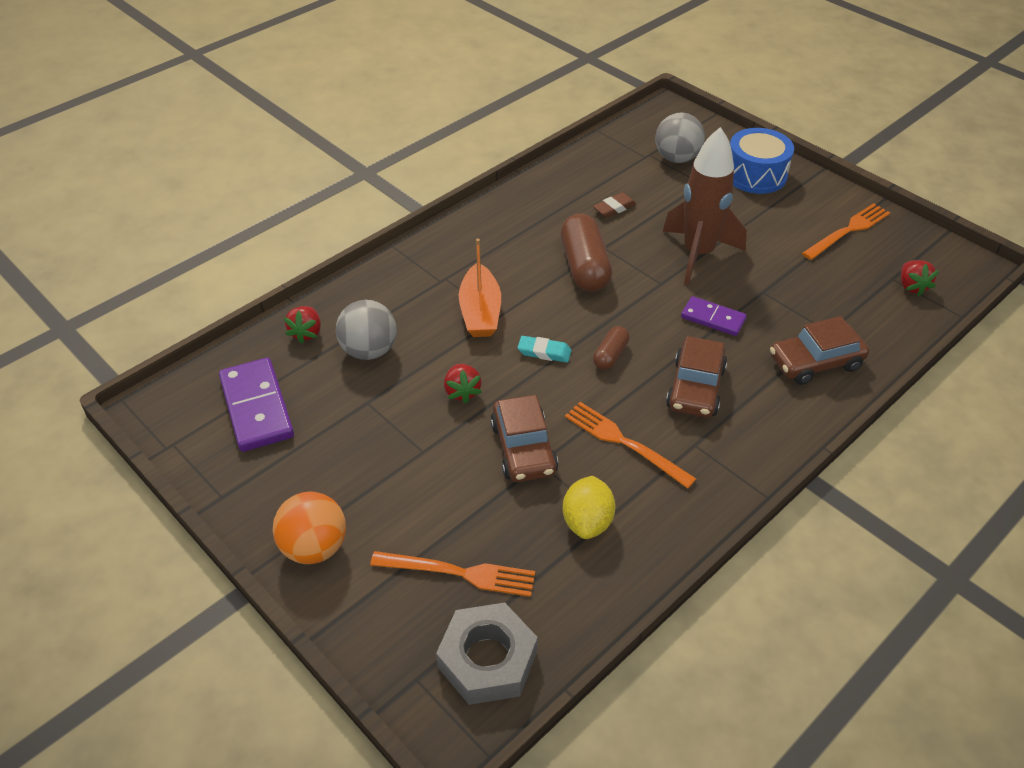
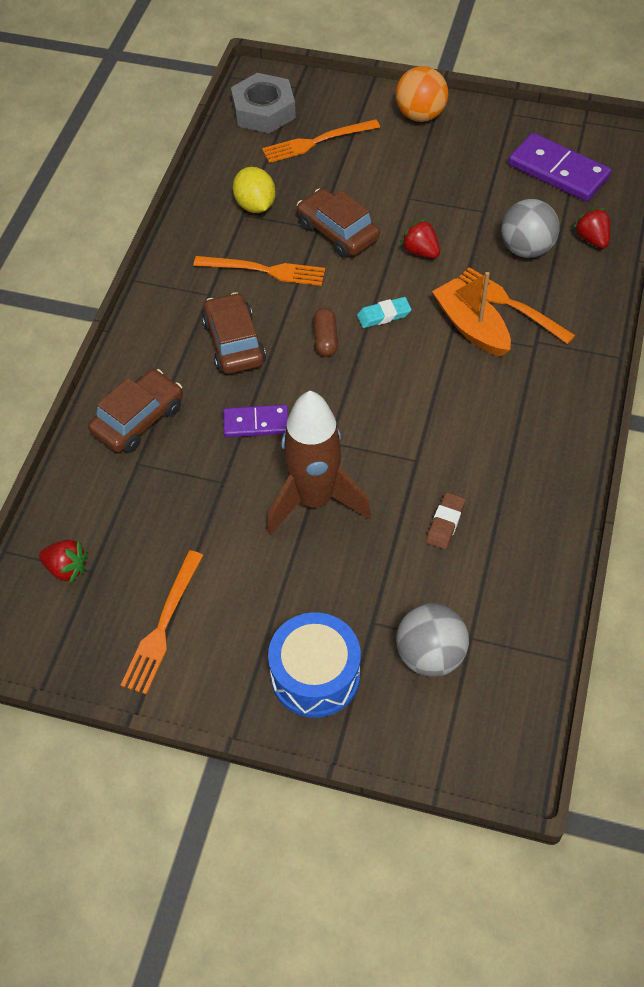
camera: 150 degrees right, 10 degrees up
brown capsule [561,213,612,292] -> none
red strawberry [901,260,939,296] -> red strawberry turned 150 degrees clockwise [39,540,88,583]
none -> orange fork [457,267,575,344]

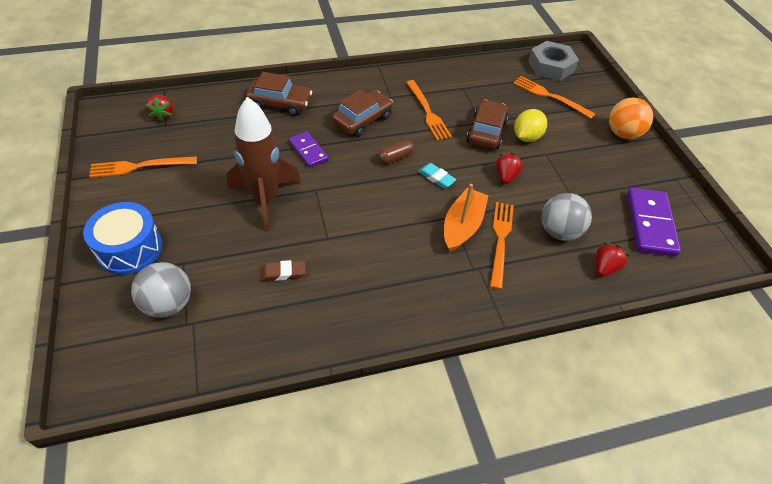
camera: 55 degrees right, 5 degrees down
yellow lemon [233,167,275,213] -> yellow lemon moved to [514,109,547,142]

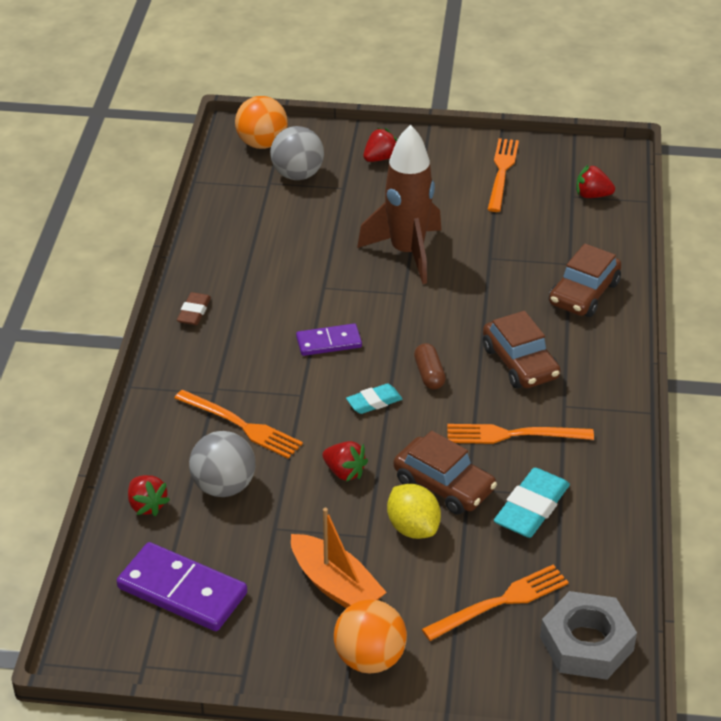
camera: 115 degrees right, 10 degrees down
blue drum [83,202,162,275] -> red strawberry [363,128,397,162]
brown eraser [261,260,306,281] -> brown eraser moved to [177,292,211,325]
purple domino [289,132,328,168] -> purple domino moved to [296,324,362,356]
orange boat [444,184,489,252] -> orange boat moved to [291,508,387,608]
none -> orange ball [235,96,288,149]
none -> turquoise eraser [494,468,570,538]

